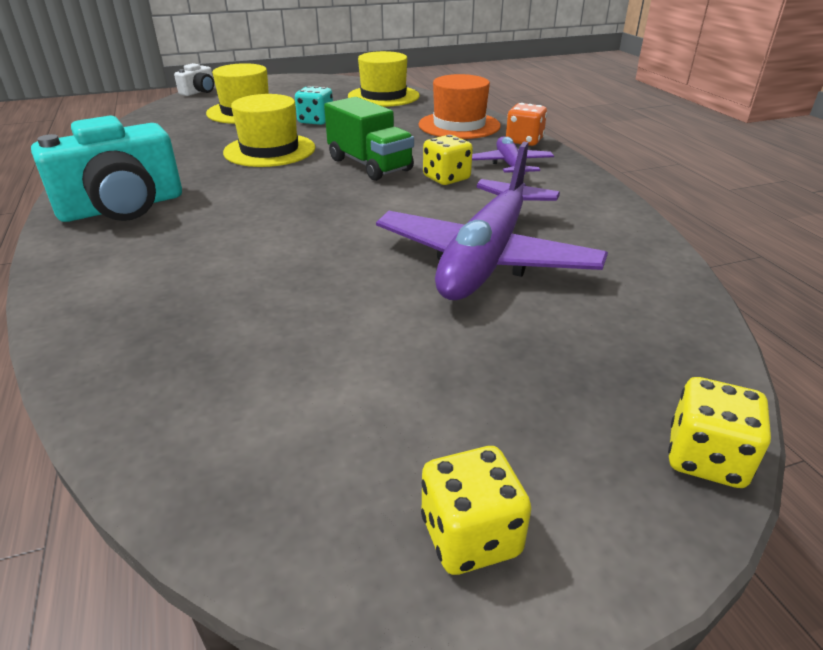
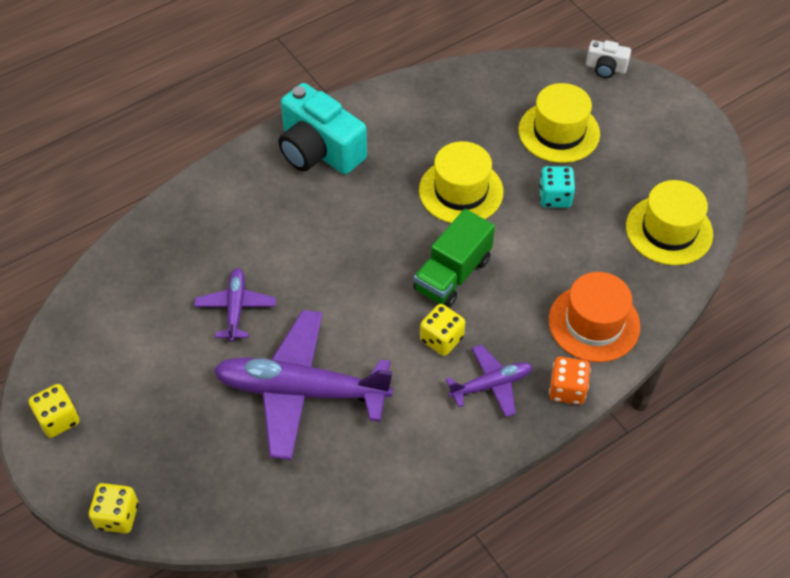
camera: 75 degrees right, 20 degrees up
none -> purple plane [194,268,276,342]

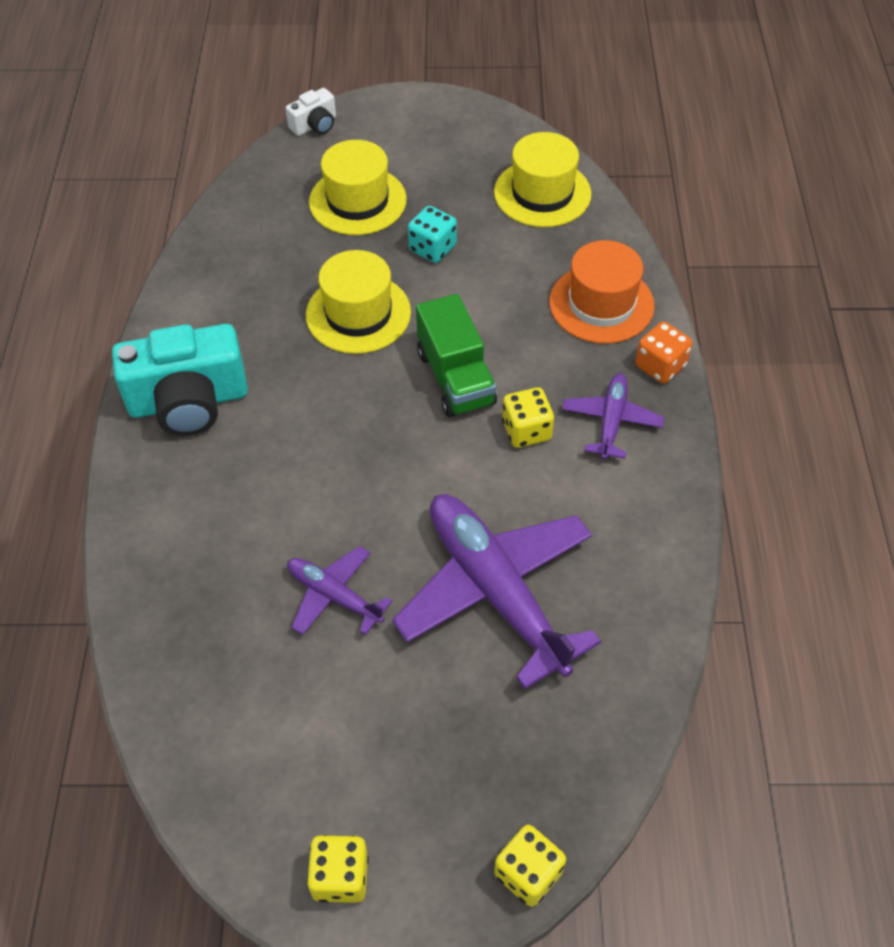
camera: 55 degrees left, 0 degrees up
purple plane [214,310,393,460] -> purple plane turned 105 degrees clockwise [392,494,601,689]

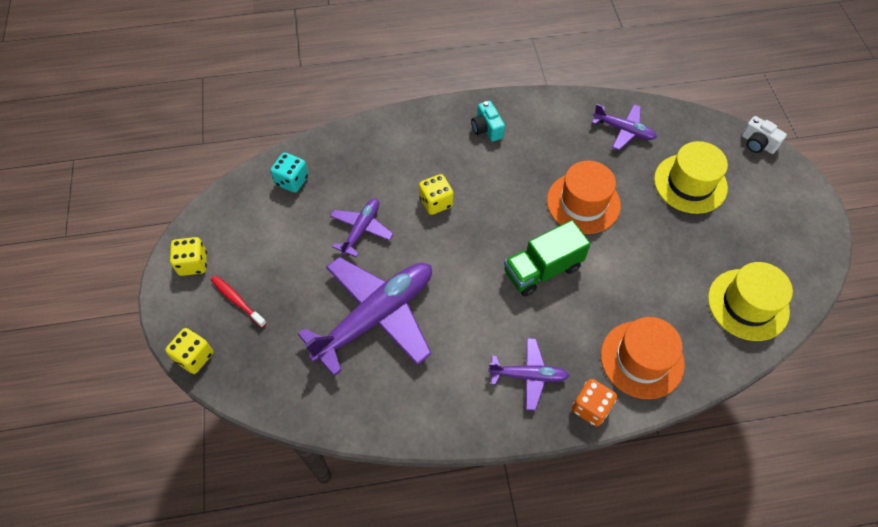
camera: 80 degrees right, 5 degrees up
turquoise camera [112,324,248,436] -> turquoise camera [471,101,505,142], size x0.49
yellow hat [306,250,411,354] -> orange hat [547,161,621,234]
turquoise dice [408,206,457,263] -> turquoise dice moved to [270,152,309,193]
yellow dice [502,387,554,448] -> yellow dice moved to [419,174,454,215]
none -> red toothbrush [211,275,267,328]
none -> purple plane [592,104,657,150]

